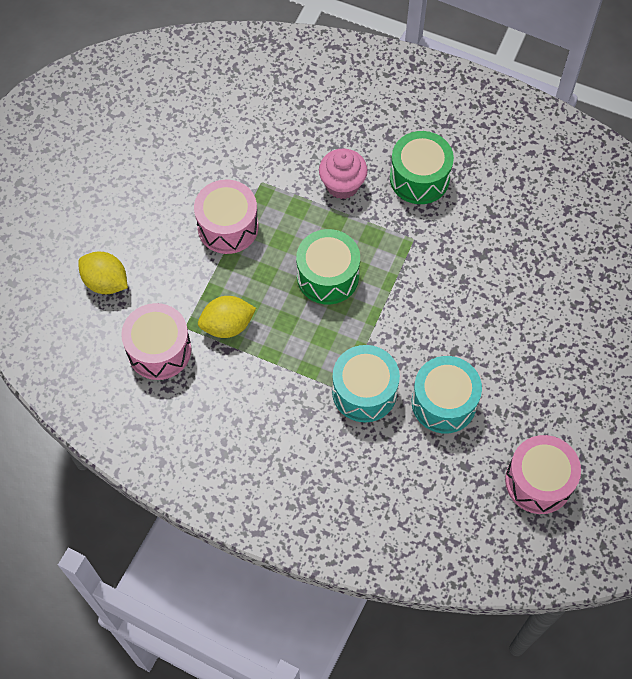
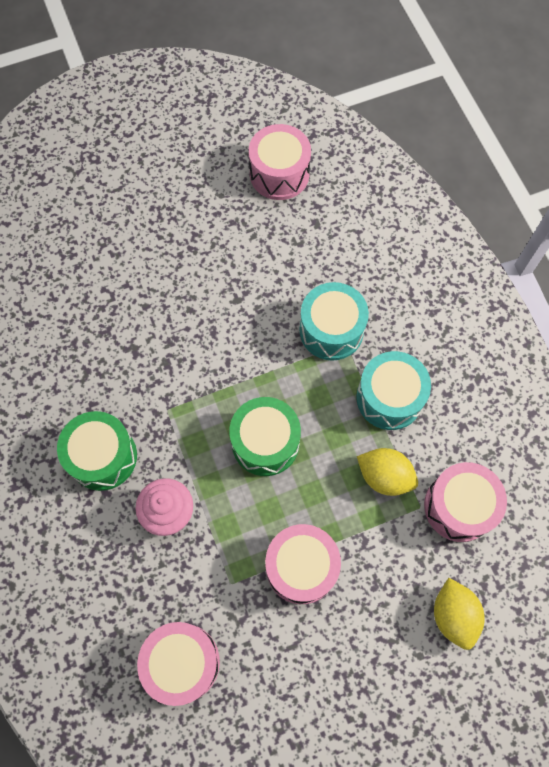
camera: 135 degrees left, 5 degrees up
turquoise drum [412,356,482,433] -> turquoise drum moved to [356,351,431,430]
none -> pink drum [137,622,220,706]

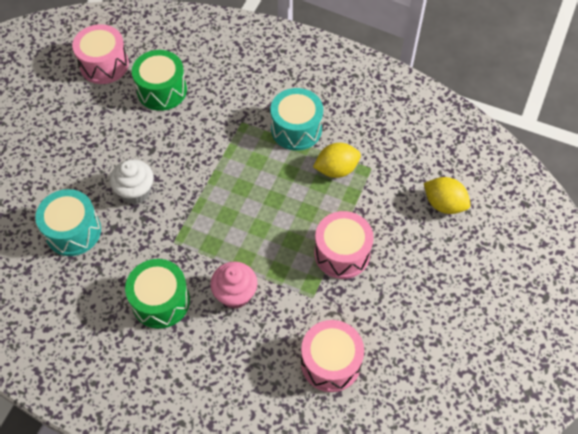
camera: 45 degrees left, 10 degrees down
green drum [229,397,301,476] -> green drum moved to [132,50,187,111]
turquoise drum [299,282,369,360] -> turquoise drum moved to [35,189,101,256]
pink drum [424,462,507,542] -> none
none -> white cupcake [110,160,154,204]

